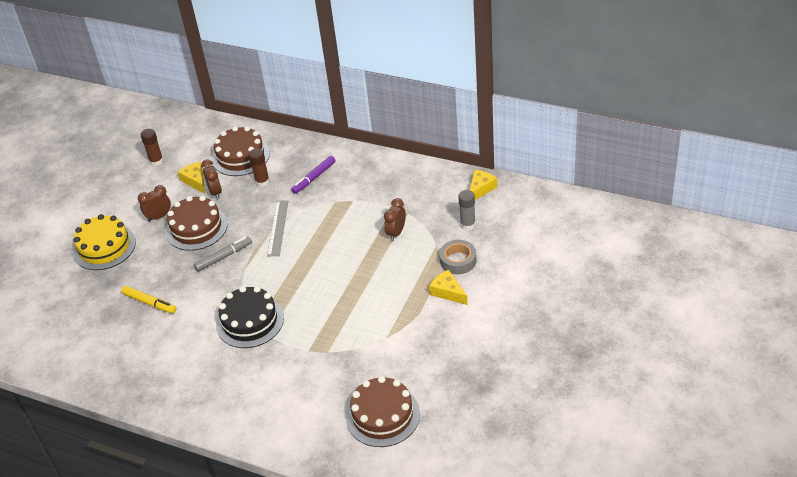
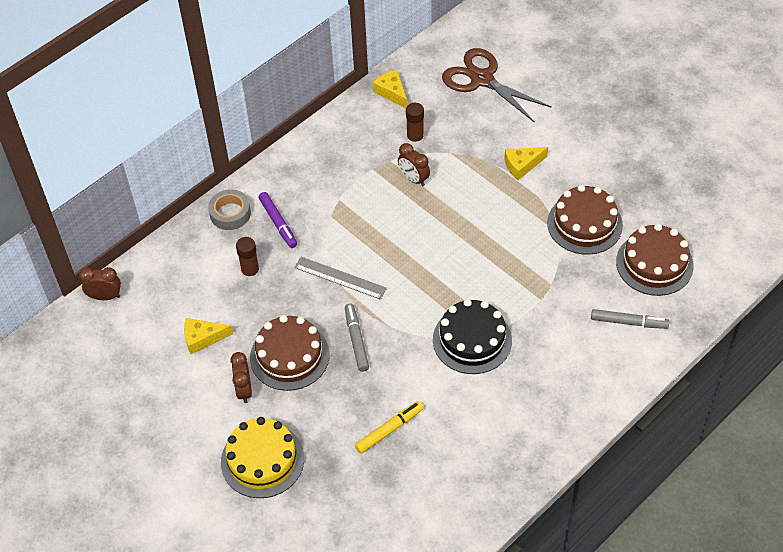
camera: 70 degrees left, 10 degrees up
brown glue stick [141,129,163,166] -> brown glue stick moved to [406,103,424,146]
brown clock [201,159,222,199] -> brown clock moved to [79,267,121,300]
brown cake [212,126,270,176] -> brown cake moved to [547,185,623,255]
grey tape [439,240,477,274] -> grey tape moved to [208,190,251,230]
grey glue stick [458,190,476,230] -> none
none -> brown scissors [442,48,552,123]
none -> grey marker [591,309,669,329]

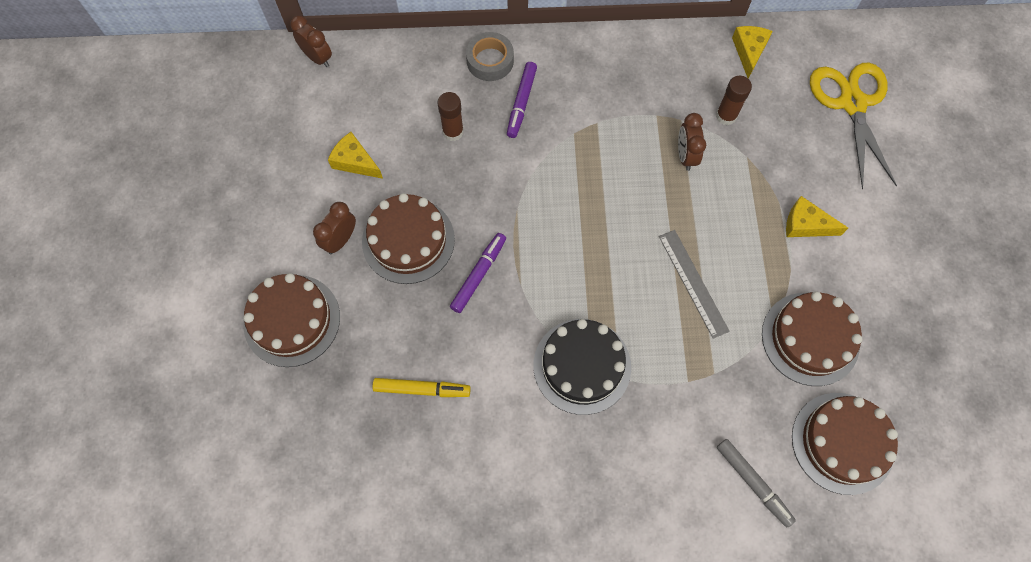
camera: 40 degrees right, 15 degrees up
yellow cake [221,417,304,498] -> brown cake [243,273,340,367]
grey ruler [294,257,387,300] -> grey ruler moved to [659,230,730,339]
grey marker [345,303,369,372] -> purple marker [450,233,506,313]
brown scissors [442,48,552,123] -> yellow scissors [810,62,897,189]

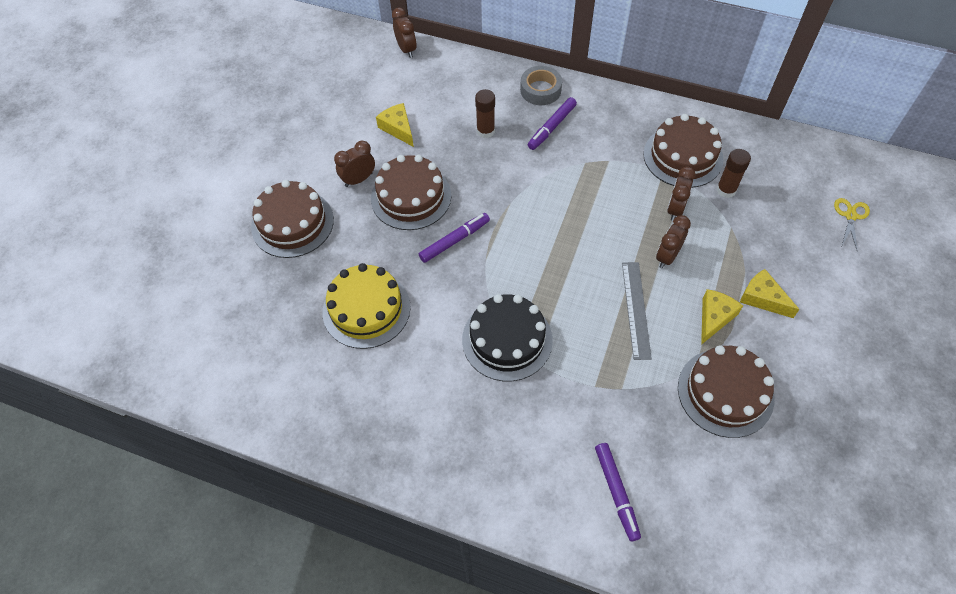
camera: 25 degrees right, 10 degrees down
yellow marker [372,378,471,397] -> yellow cake [322,263,411,349]
grey marker [717,439,796,527] -> purple marker [595,443,641,541]
yellow cheese [732,26,773,79] -> yellow cheese moved to [701,289,743,345]
brown cake [792,393,898,495] -> brown cake moved to [643,114,724,188]
yellow scissors [810,62,897,189] -> yellow scissors [834,198,870,249], size x0.46
none -> brown clock [656,215,691,268]

